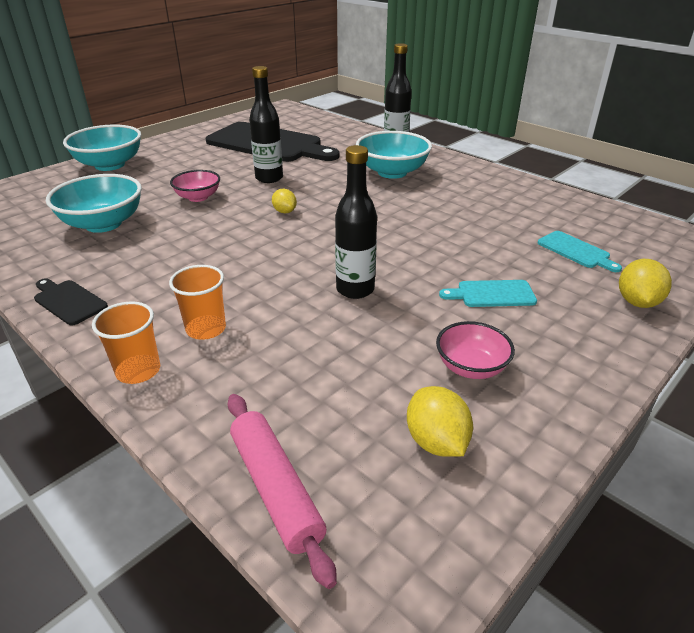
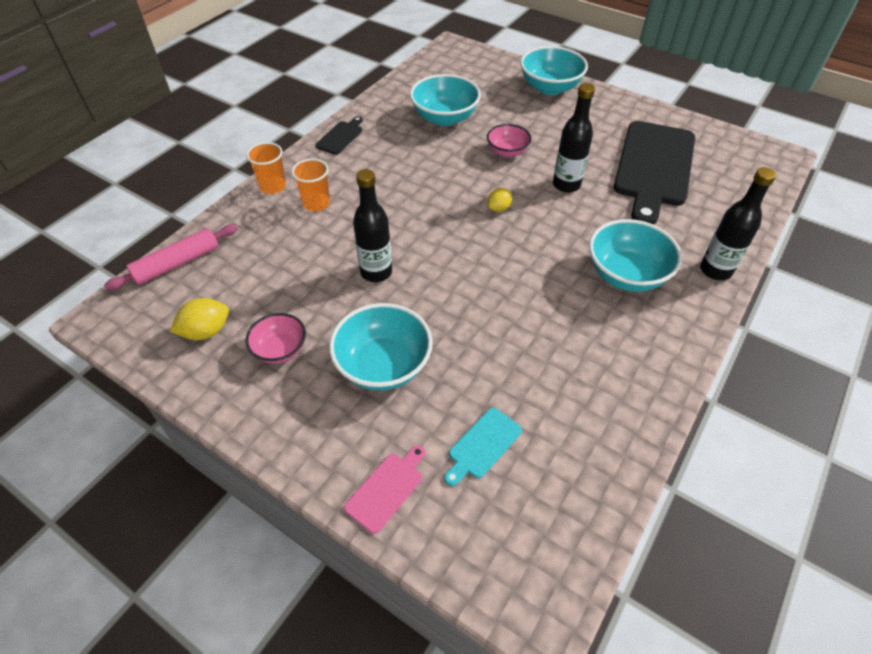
camera: 80 degrees right, 15 degrees up
turquoise cutting board [439,280,537,307] -> turquoise bowl [329,303,433,390]
yellow lemon [619,259,672,308] -> pink cutting board [344,445,425,534]

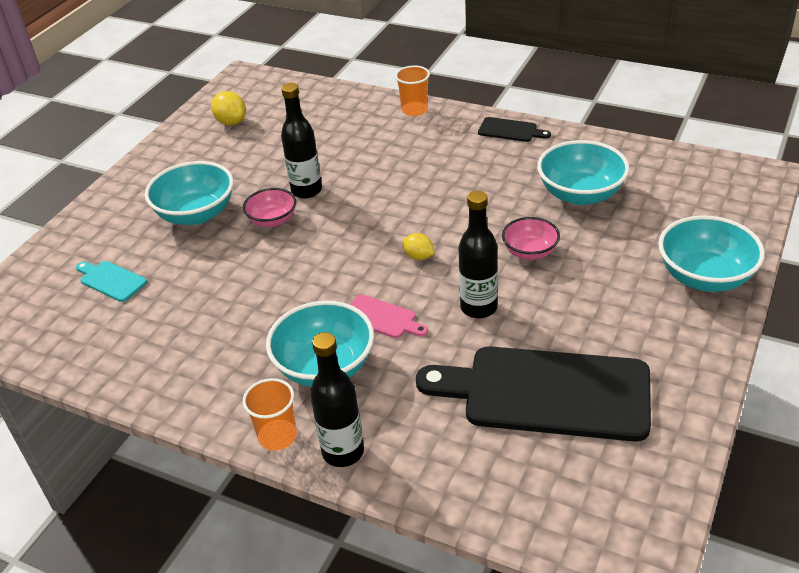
camera: 85 degrees right, 10 degrees down
pink rolling pin [104,224,238,291] -> none
pink bowl [246,313,306,364] -> pink bowl moved to [243,188,296,227]
orange cup [292,159,330,212] -> orange cup moved to [243,378,297,451]
pink cutting board [344,445,425,534] -> pink cutting board moved to [350,294,428,338]

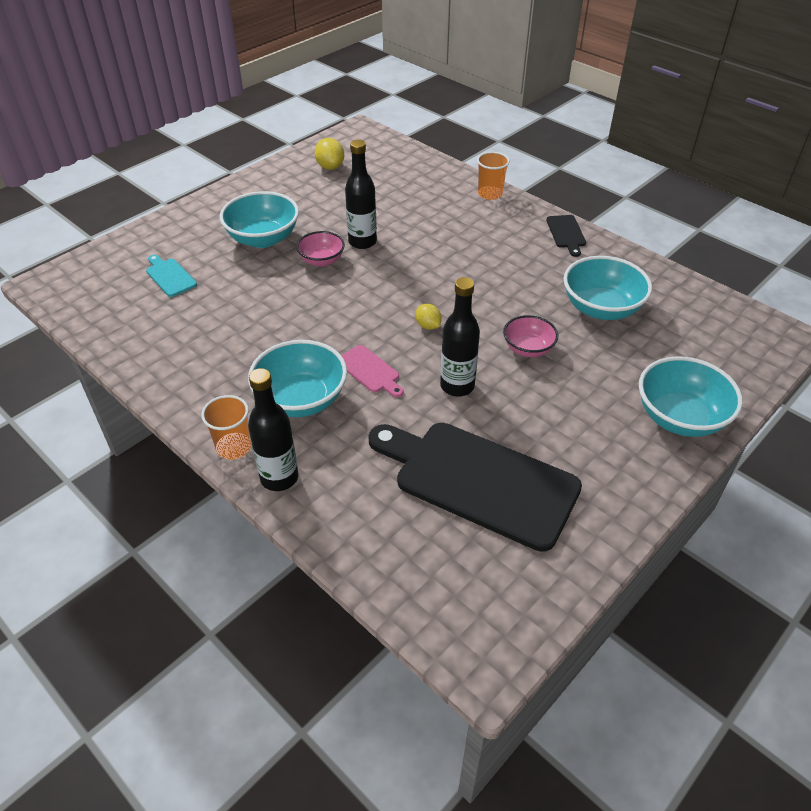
camera: 15 degrees right, 5 degrees up
black cutting board [478,117,551,142] -> black cutting board turned 45 degrees clockwise [546,215,586,257]

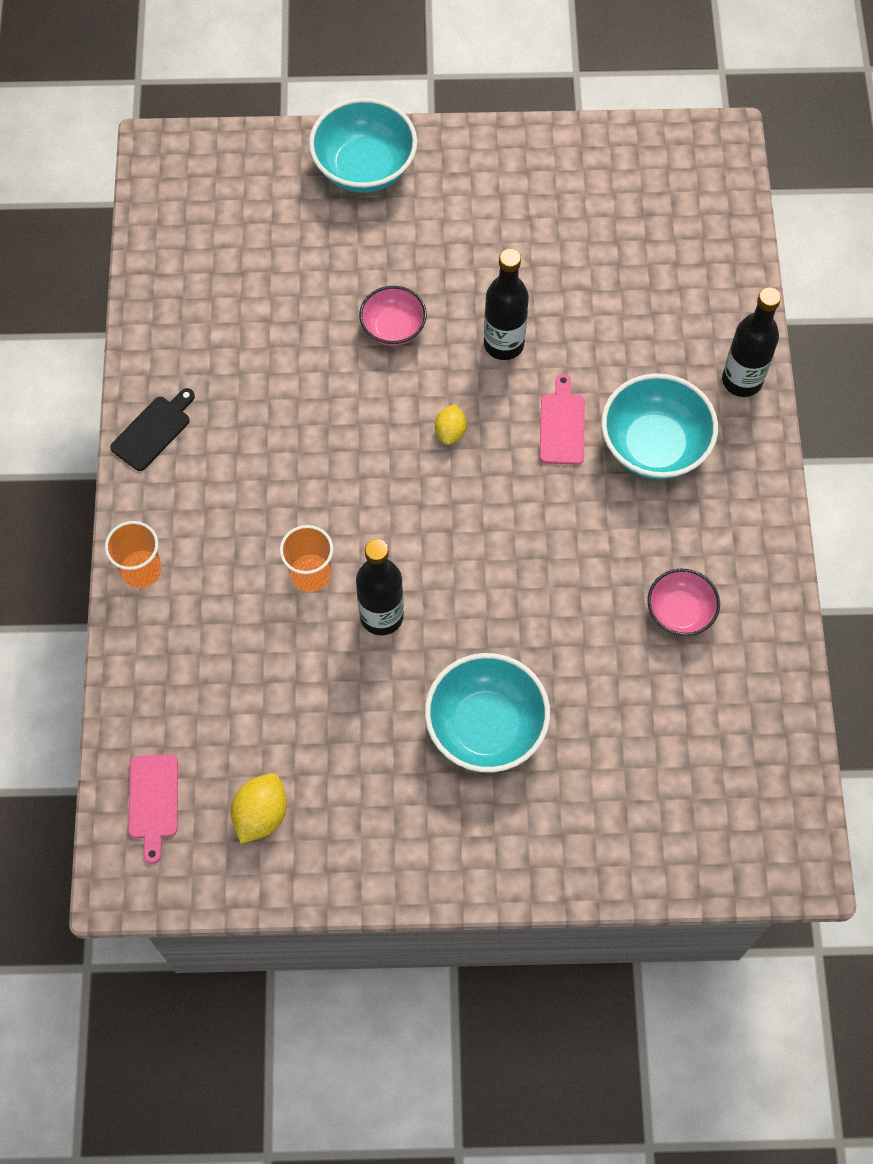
camera: 135 degrees left, 20 degrees up
turquoise cutting board [146,255,197,297] -> none
orange cup [201,395,251,460] -> orange cup moved to [280,525,333,592]
pink bowl [296,231,345,267] -> pink bowl moved to [647,569,720,636]
black cutting board [368,423,582,552] -> none
turquoise bowl [563,256,652,320] -> none
none -> pink cutting board [128,754,178,864]

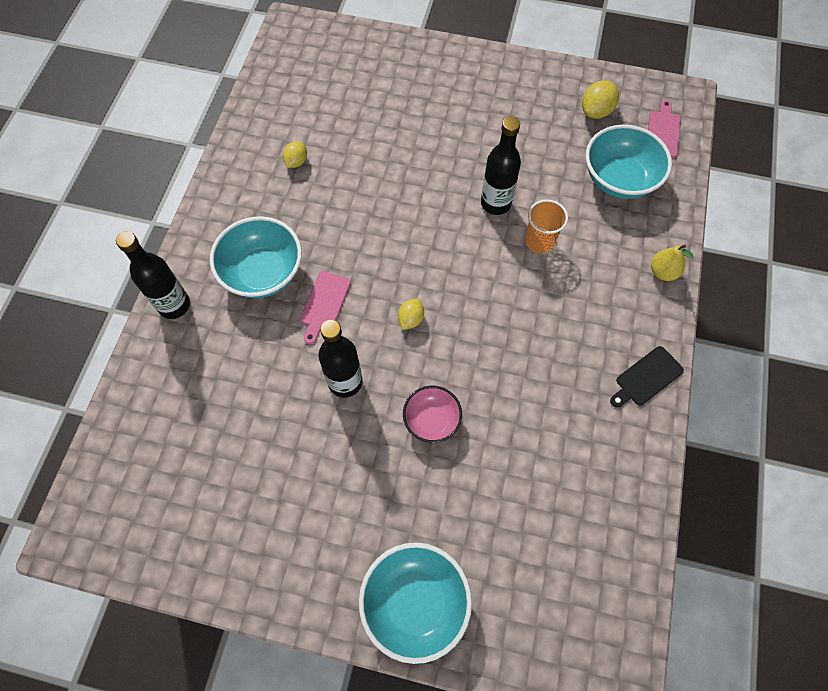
camera: 165 degrees left, 0 degrees up
orange cup [105,521,162,588] -> yellow pear [651,245,694,281]
turquoise bowl [425,653,550,773] -> turquoise bowl moved to [586,125,672,199]
pink bowl [647,569,720,636] -> yellow lemon [283,141,307,168]

